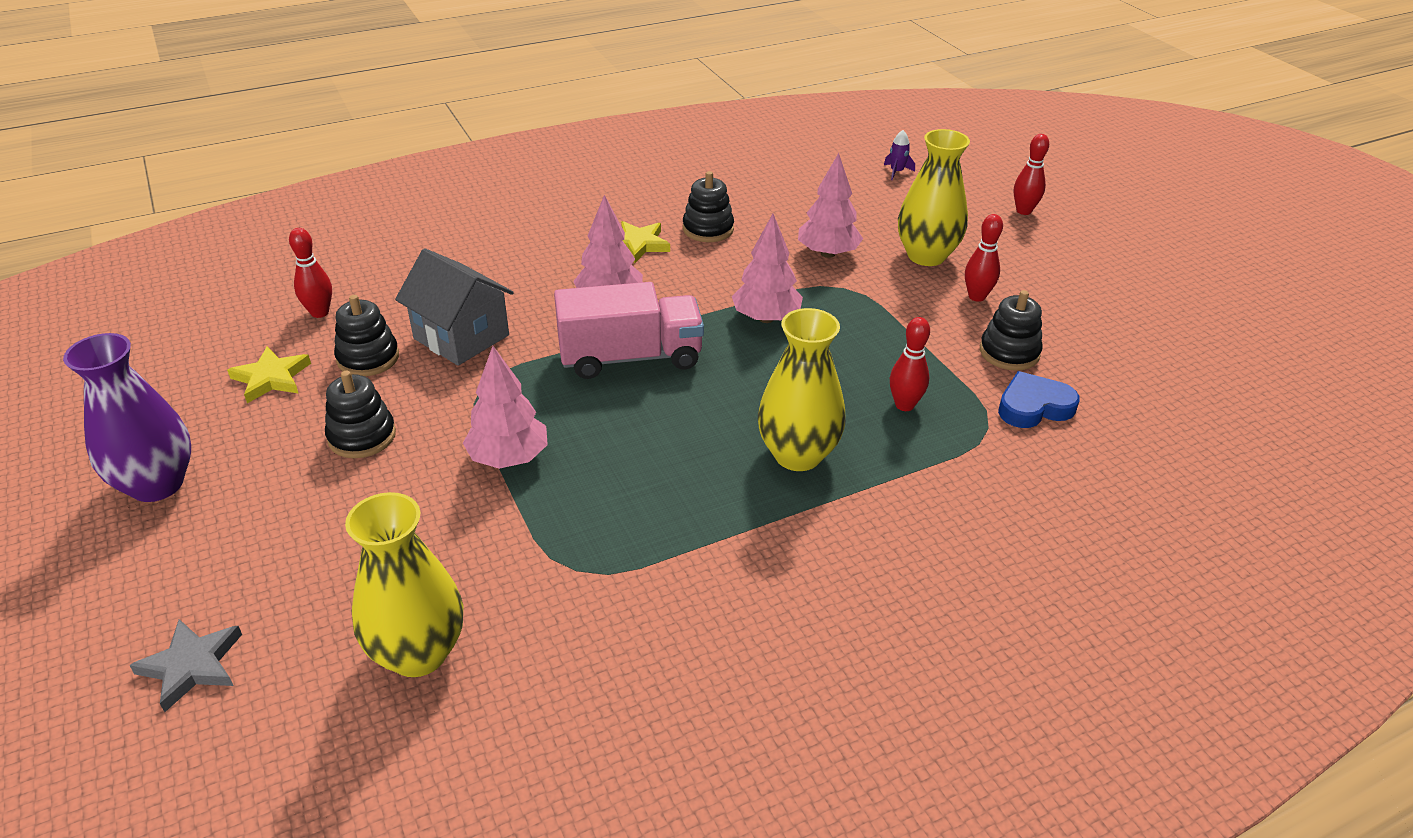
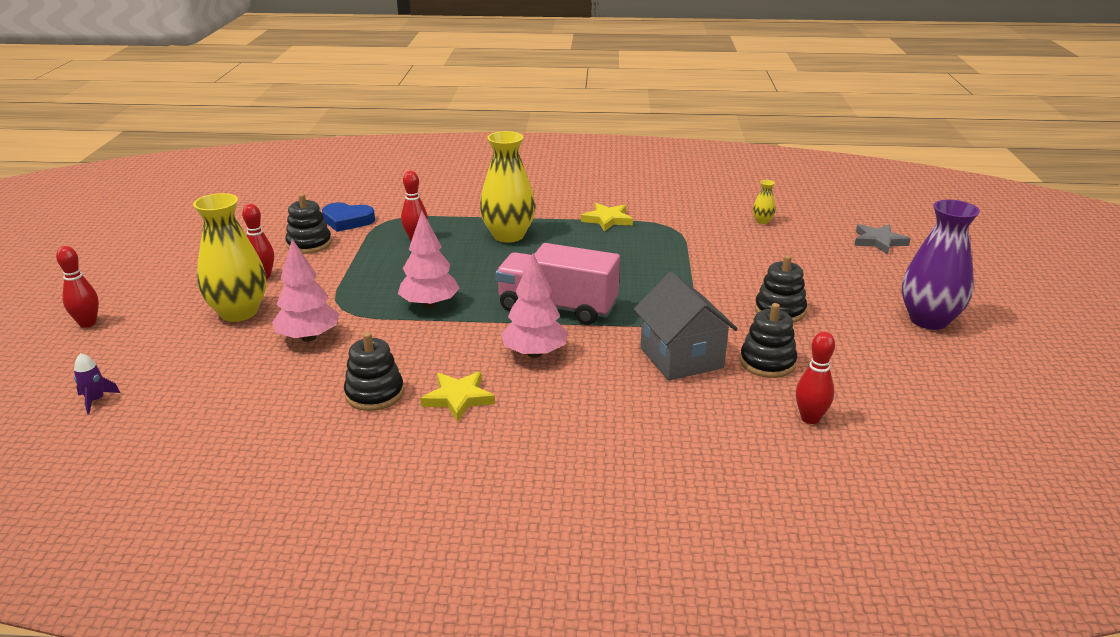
camera: 150 degrees left, 10 degrees down
yellow star [227,347,311,403] -> yellow star moved to [581,203,633,231]
yellow vase [345,492,463,677] -> yellow vase [753,180,776,224], size x0.42
pink tree [463,346,548,469] -> none

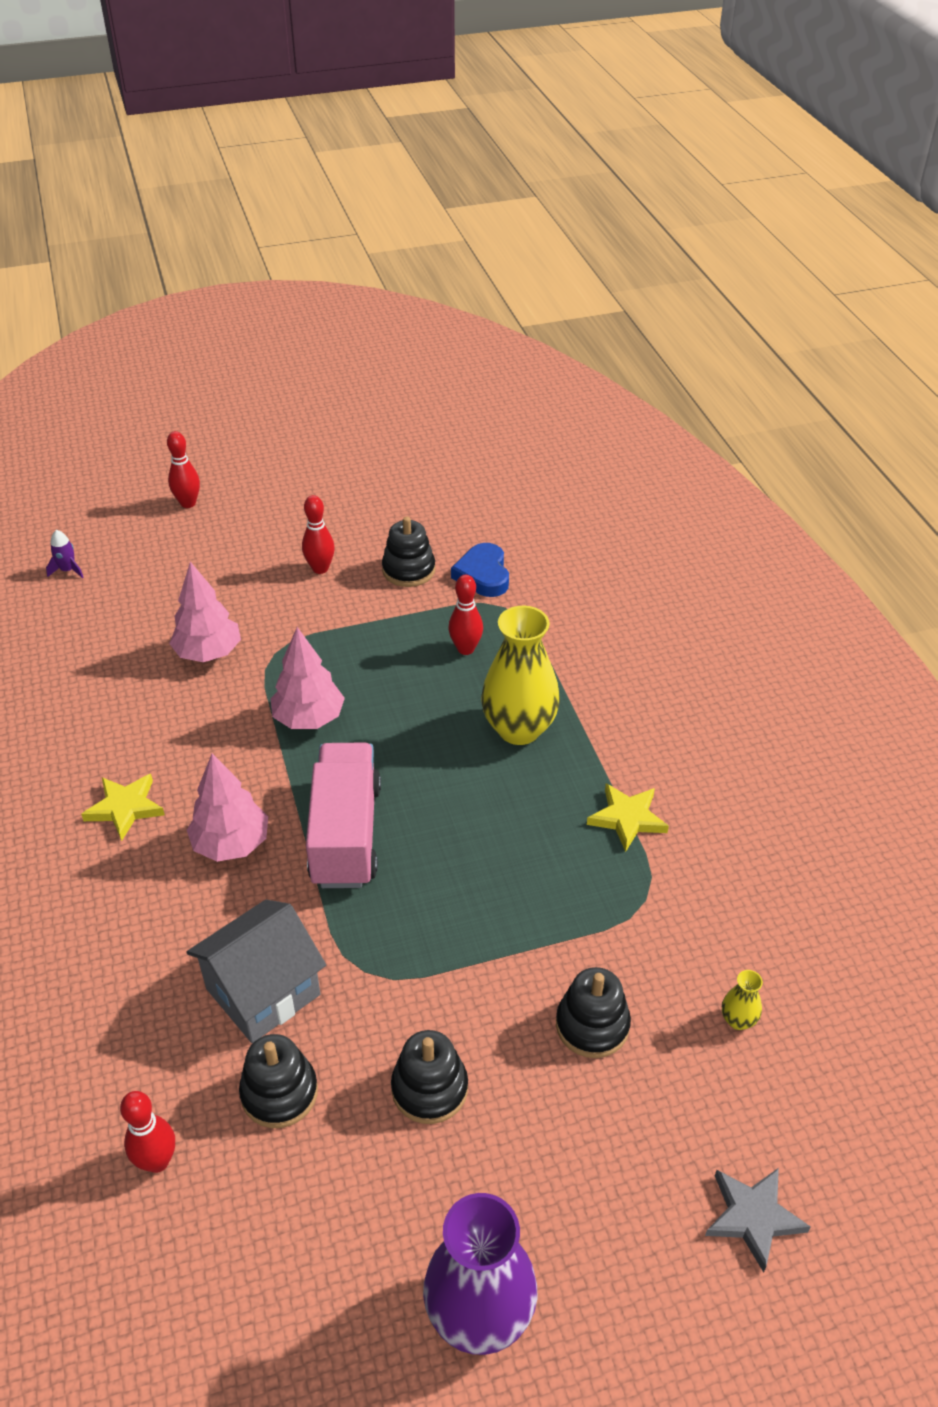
camera: 70 degrees right, 15 degrees up
yellow vase [193,193,266,322] -> none
black stacking toy [344,332,404,411] -> black stacking toy moved to [556,967,631,1058]

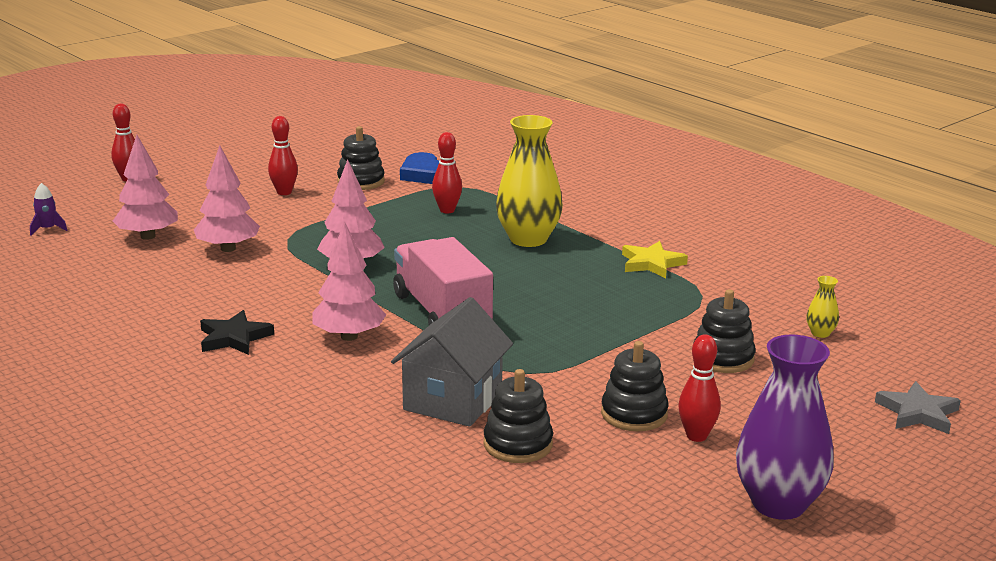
camera: 25 degrees left, 20 degrees down
yellow star [81,774,165,841] -> black star [200,310,274,355]
red bowling pin [120,1091,175,1173] -> red bowling pin moved to [678,334,721,442]
none -> pink tree [113,135,178,240]

